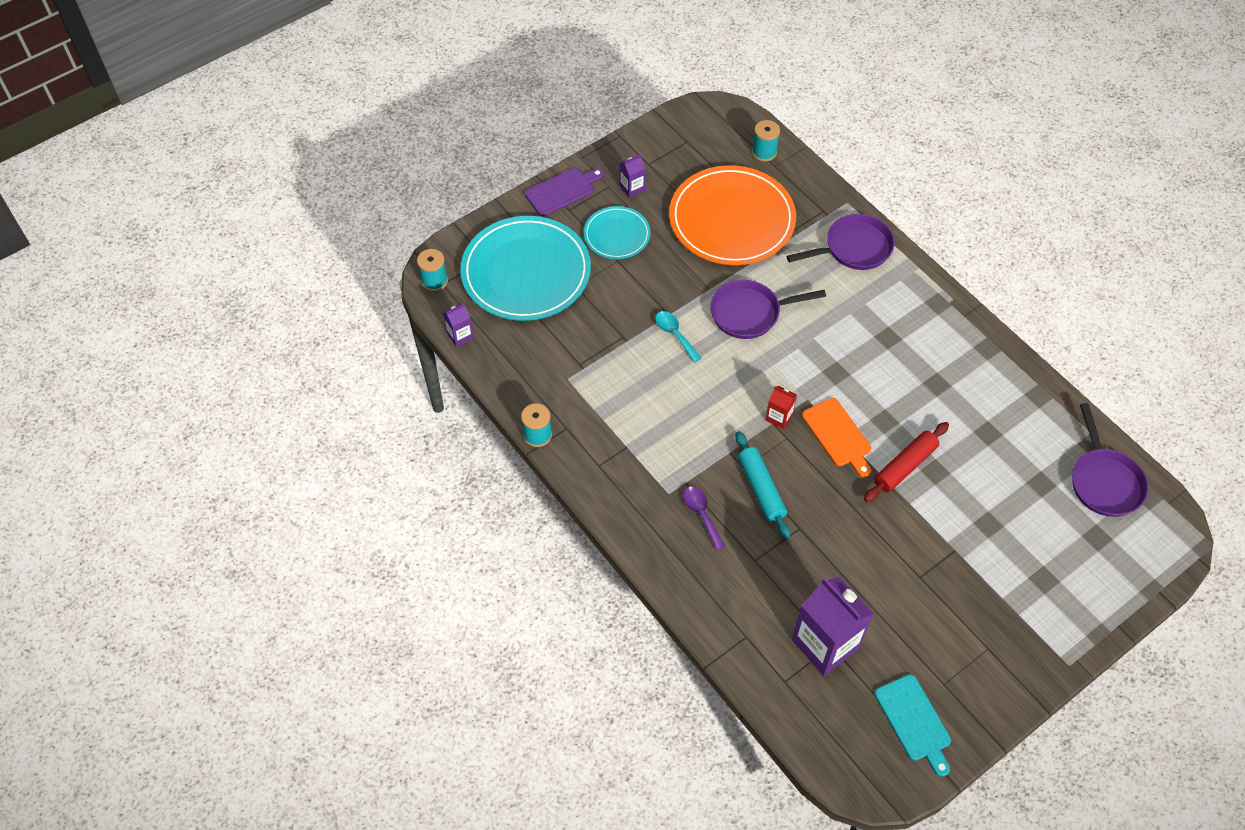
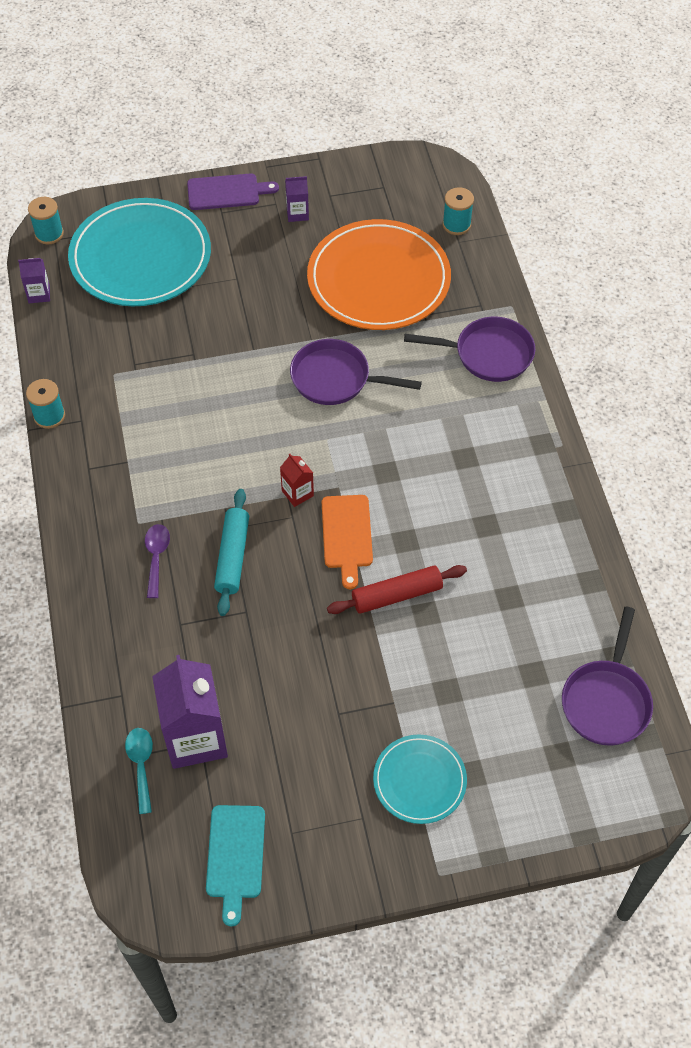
camera: 25 degrees right, 0 degrees up
turquoise plate [584,206,651,259] -> turquoise plate moved to [373,734,467,824]
turquoise spoon [655,311,701,363] -> turquoise spoon moved to [125,728,153,814]

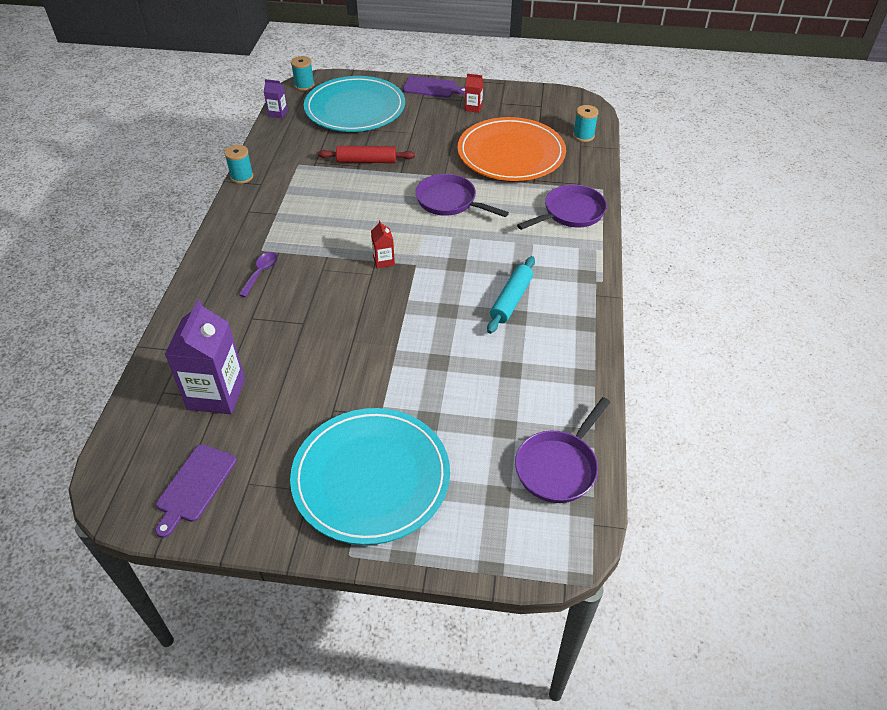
camera: 20 degrees right, 10 degrees down
turquoise spoon [125,728,153,814] -> none
turquoise cutting board [206,805,265,927] -> purple cutting board [155,444,237,538]
turquoise rolling pin [214,489,249,616] -> turquoise rolling pin moved to [487,256,535,334]
purple carton [285,176,309,222] -> red carton [465,74,483,113]
orange cutting board [322,495,373,589] -> none
red rolling pin [327,565,467,614] -> red rolling pin moved to [318,146,415,163]
turquoise plate [373,734,467,824] -> turquoise plate [290,408,450,545], size x1.91
purple pan [404,317,535,382] -> purple pan turned 60 degrees counterclockwise [517,184,607,230]

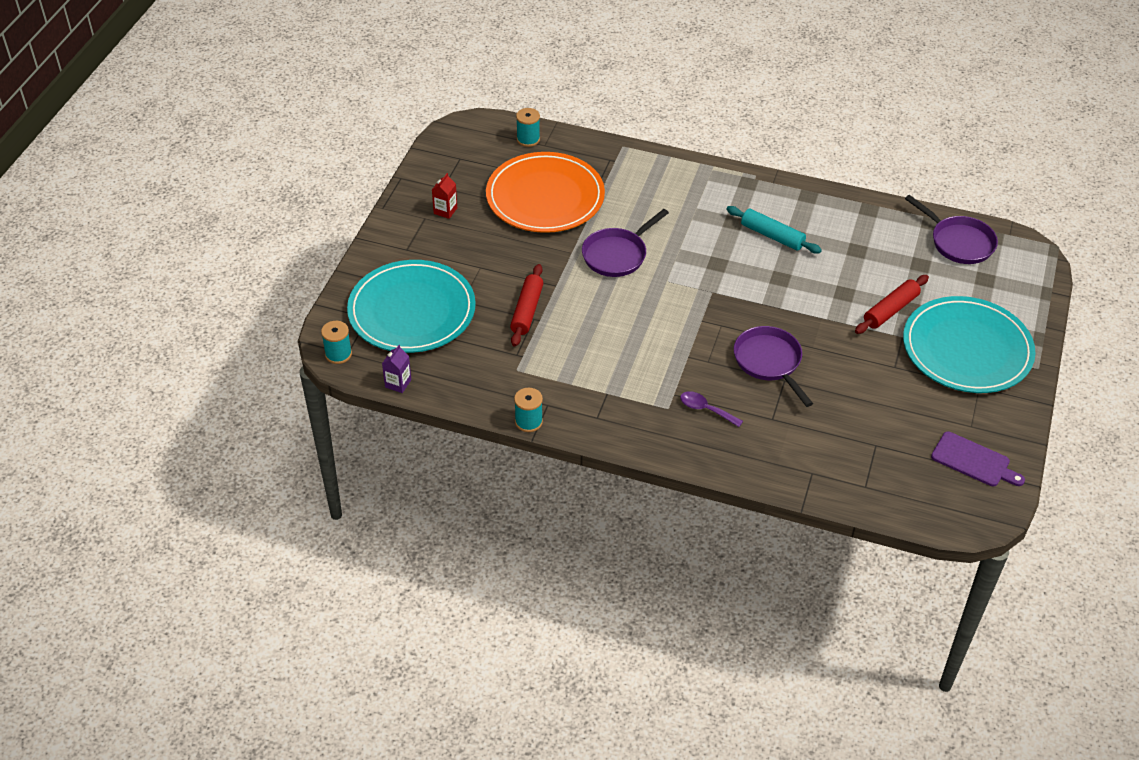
camera: 80 degrees left, 0 degrees up
purple carton [165,299,245,414] -> none
red carton [371,220,395,268] -> none
purple cutting board [403,76,465,98] -> none
purple pan [517,184,607,230] -> purple pan moved to [734,326,813,407]
none -> red rolling pin [855,275,929,334]

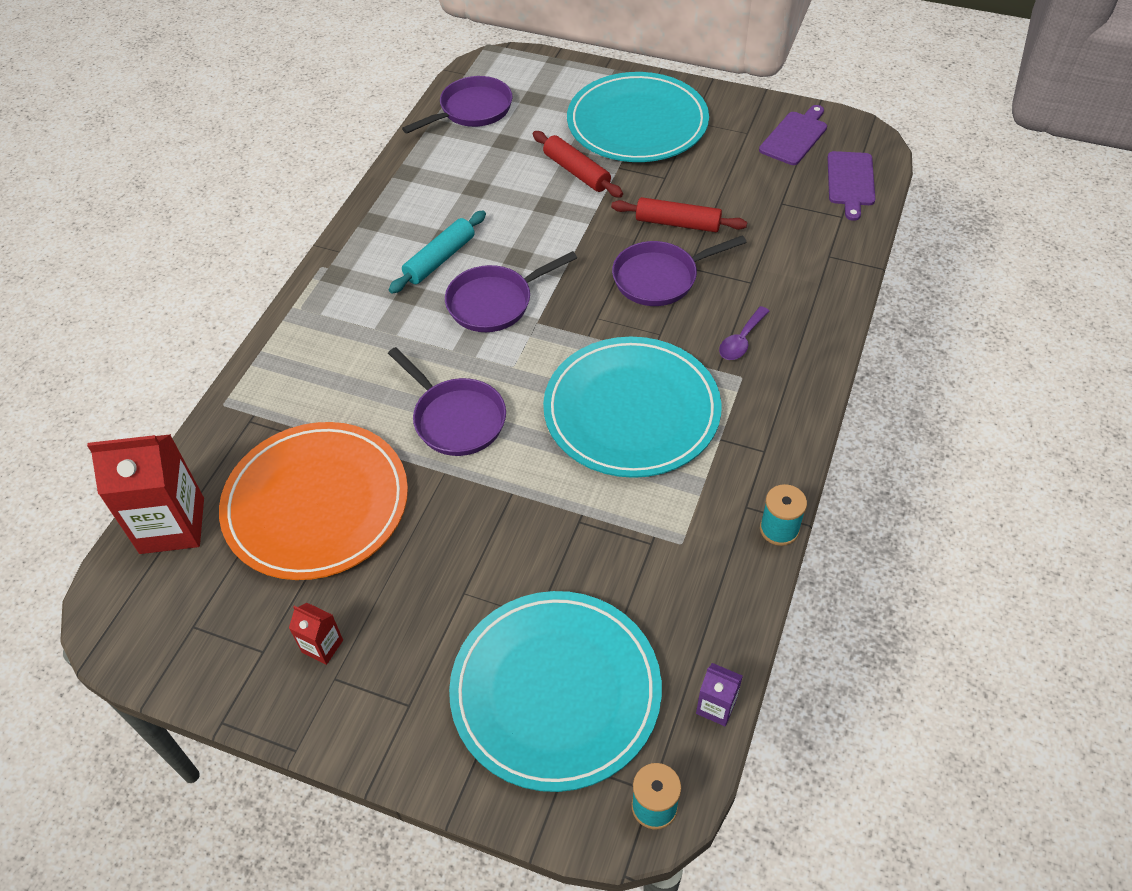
camera: 85 degrees left, 5 degrees up
red rolling pin [510,264,543,347] -> red rolling pin moved to [611,197,747,232]
turquoise spool [516,108,540,147] -> red carton [87,434,204,554]
none -> purple pan [445,251,577,332]
none -> turquoise plate [543,337,722,478]
none -> purple cutting board [827,151,875,221]

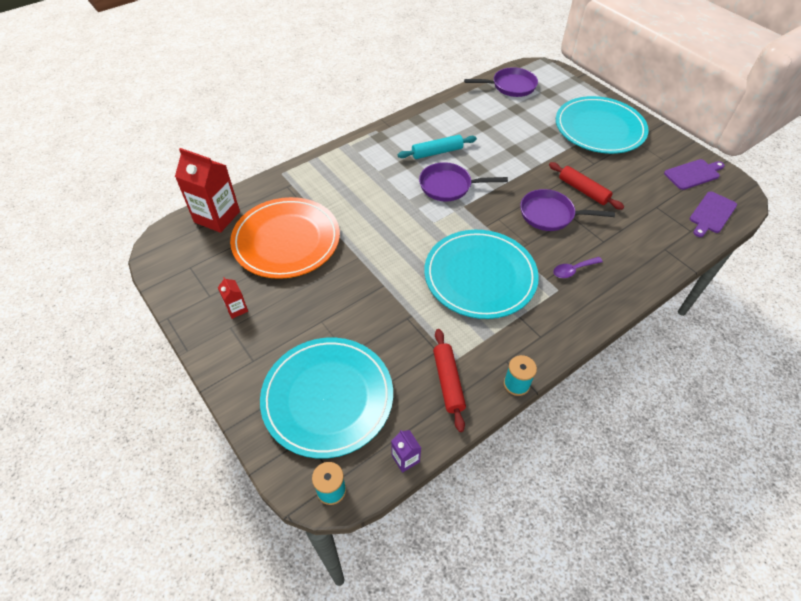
camera: 30 degrees right, 0 degrees up
purple pan [388,347,506,456] -> none
red rolling pin [533,131,623,198] -> red rolling pin moved to [433,329,466,432]

